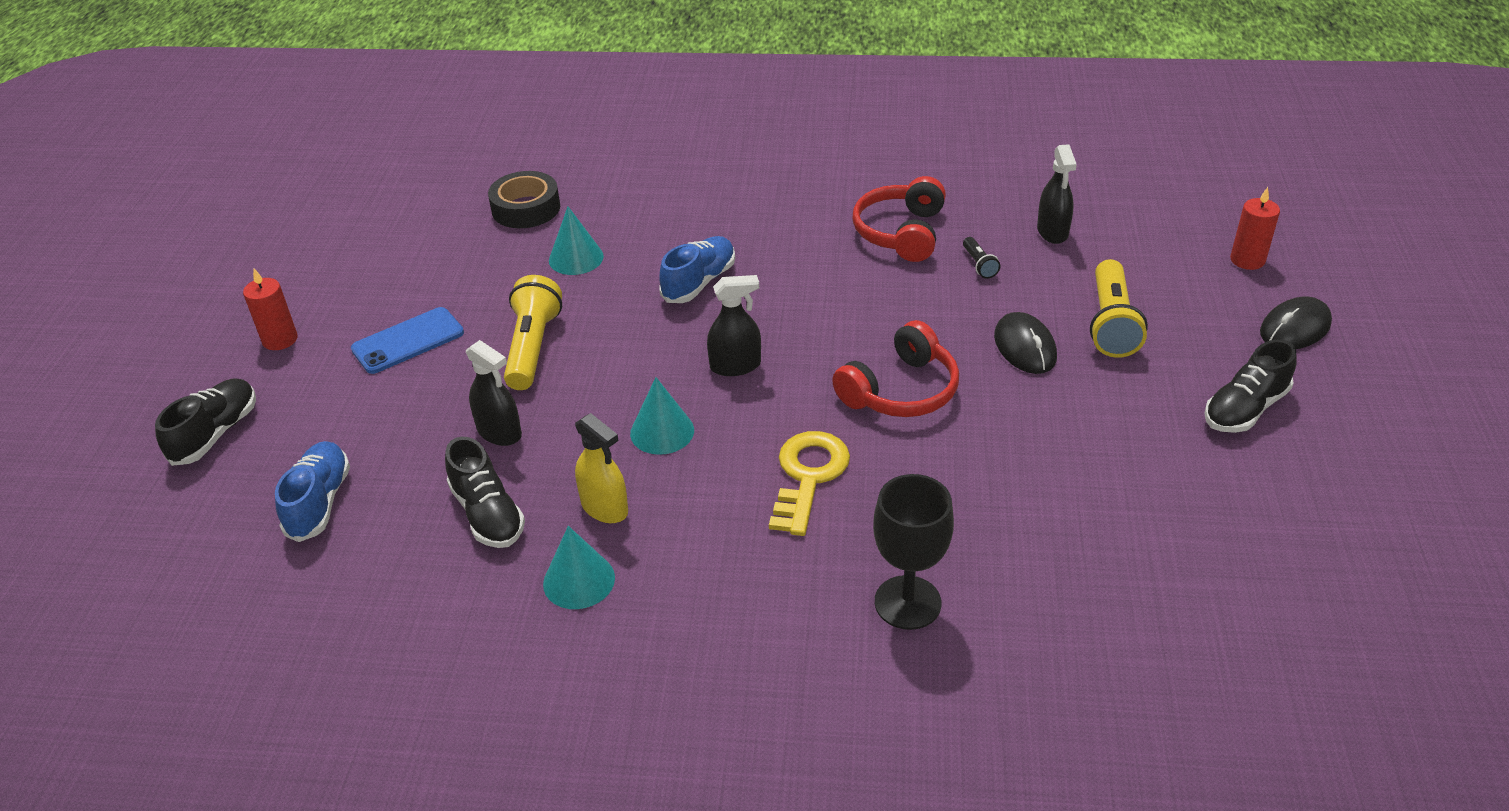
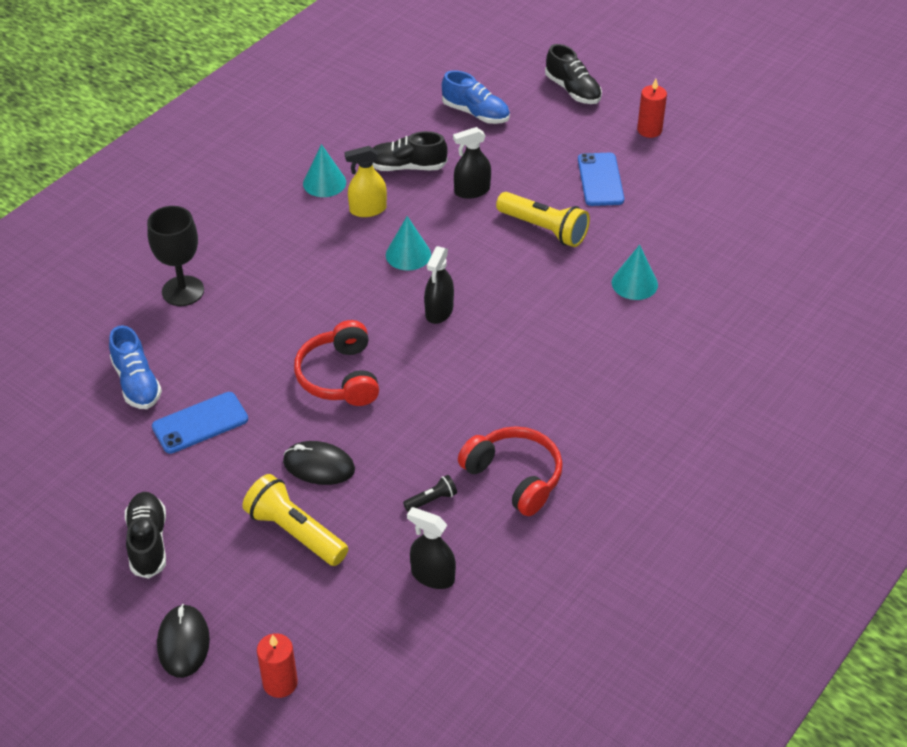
camera: 120 degrees right, 5 degrees up
black tape [488,171,560,228] -> none
blue shoe [659,236,735,303] -> blue shoe moved to [109,325,162,409]
yellow key [769,431,850,536] -> none
black flashlight [963,237,1001,279] -> black flashlight turned 135 degrees clockwise [403,475,457,512]
none -> blue phone [152,392,248,454]

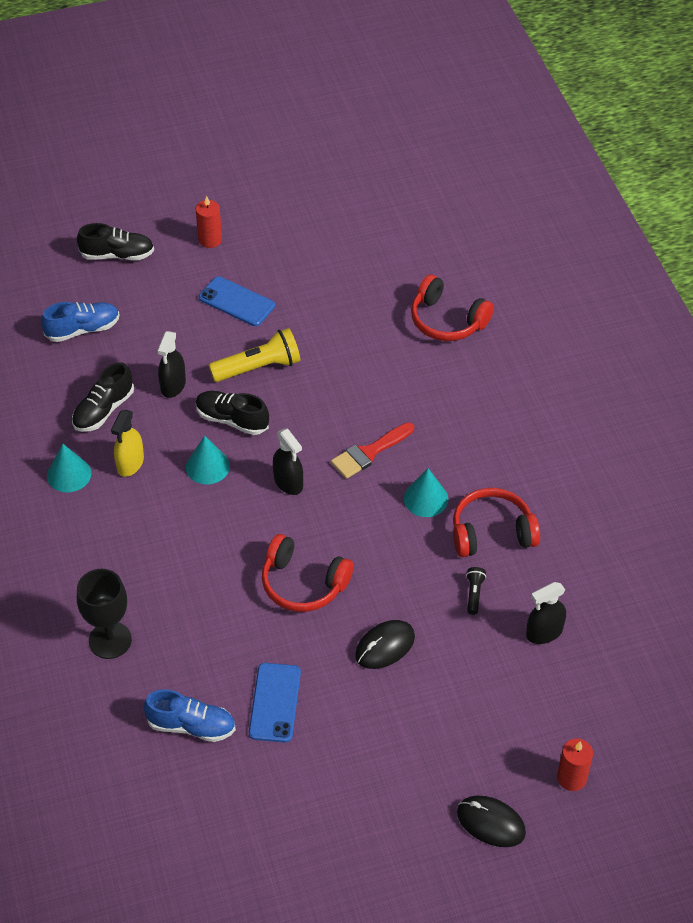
camera: 55 degrees left, 5 degrees up
black shoe [125,492,166,579] -> black shoe moved to [195,391,269,435]
yellow flashlight [242,474,348,566] -> none
turquoise cone [612,245,658,300] -> turquoise cone moved to [404,468,448,517]
none -> red brush [331,422,414,479]
none -> red headphones [411,274,494,341]

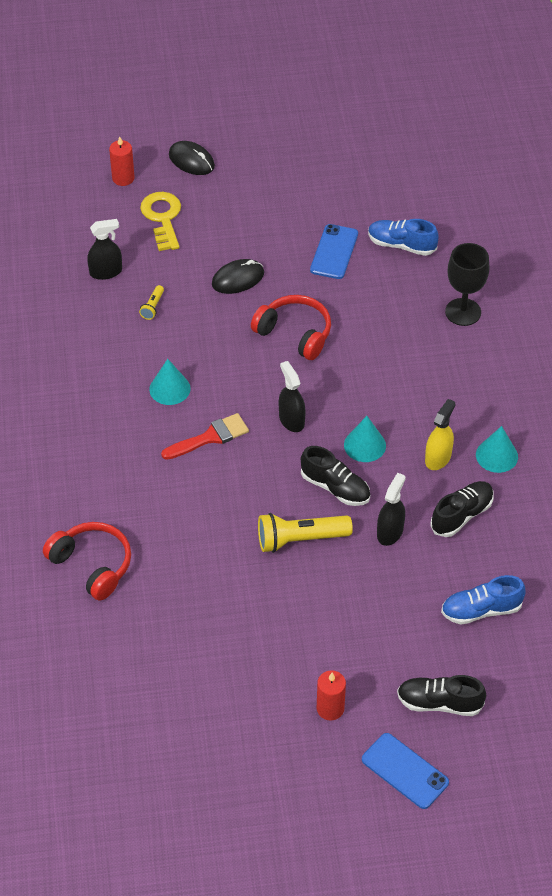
camera: 170 degrees left, 0 degrees up
blue phone [199,276,275,326] -> blue phone moved to [362,733,449,809]
red headphones [453,488,540,557] -> none
black flashlight [466,567,486,615] -> yellow flashlight [139,285,164,320]
none -> yellow key [140,192,181,251]

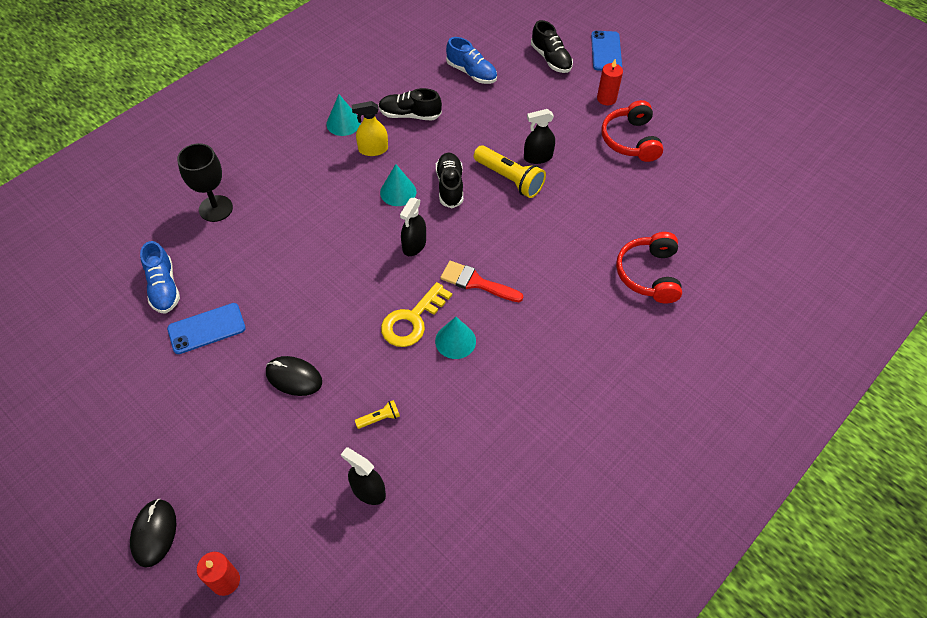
camera: 130 degrees left, 5 degrees up
yellow key [140,192,181,251] -> yellow key moved to [381,282,452,347]
red headphones [251,295,331,360] -> red headphones moved to [601,100,663,162]
black spray bottle [377,473,405,546] -> black spray bottle moved to [524,109,555,164]

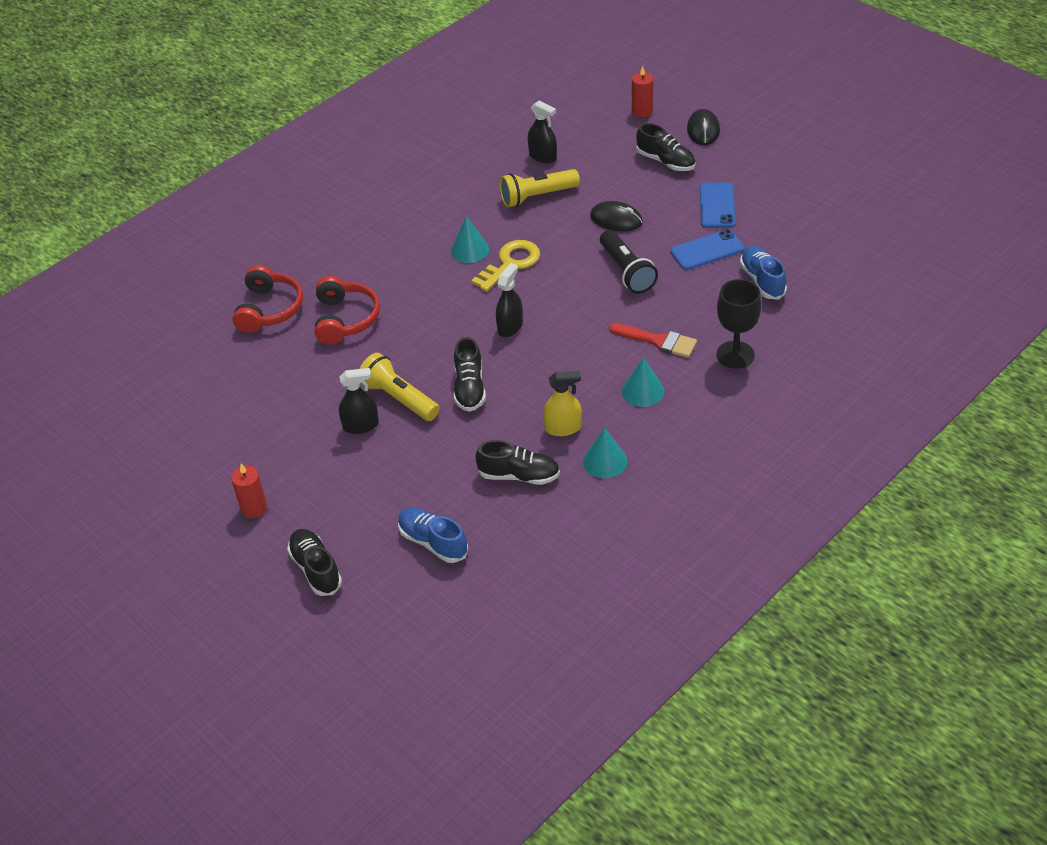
camera: 175 degrees left, 10 degrees down
yellow flashlight [355,400,400,429] -> yellow flashlight [499,169,580,207], size x2.08
turquoise cone [380,164,416,206] -> turquoise cone moved to [622,357,664,407]
red brush [440,261,523,302] -> red brush moved to [609,323,697,358]
blue phone [591,31,622,71] -> blue phone moved to [700,182,736,228]
red headphones [601,100,663,162] -> red headphones moved to [315,276,380,345]
none -> black flashlight [600,230,658,294]
none -> black shoe [636,123,696,171]

